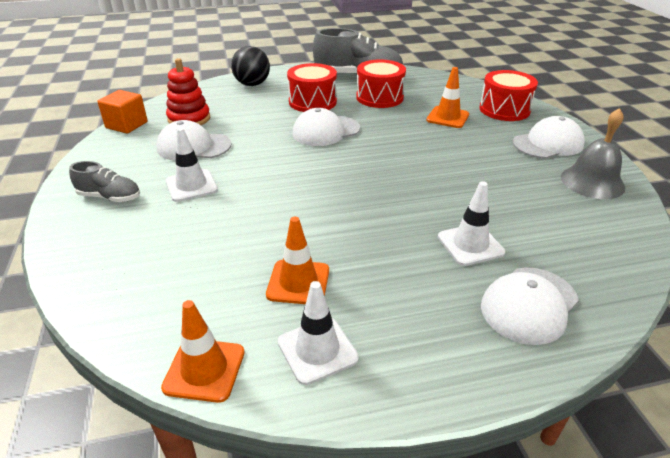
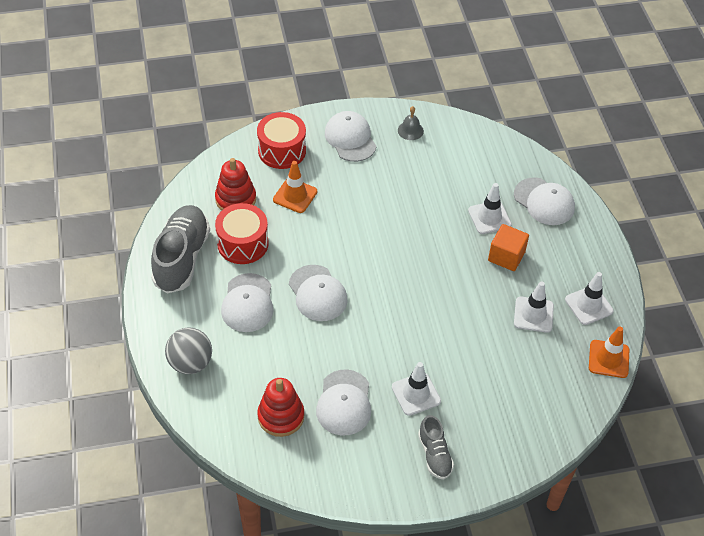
camera: 90 degrees left, 15 degrees up
grey shoe [69,161,140,202] -> grey shoe turned 150 degrees clockwise [418,415,454,479]
orange cube [97,90,148,134] -> orange cube moved to [488,224,529,271]
black ball [231,46,270,86] -> grey ball [165,327,212,374]
orange traffic cone [266,217,329,304] -> white traffic cone [514,281,554,333]
red drum [287,63,337,112] -> white cap [221,273,273,332]
grey bell [561,108,625,199] -> grey bell [398,106,424,140], size x0.57
none -> red stacking toy [215,158,256,211]

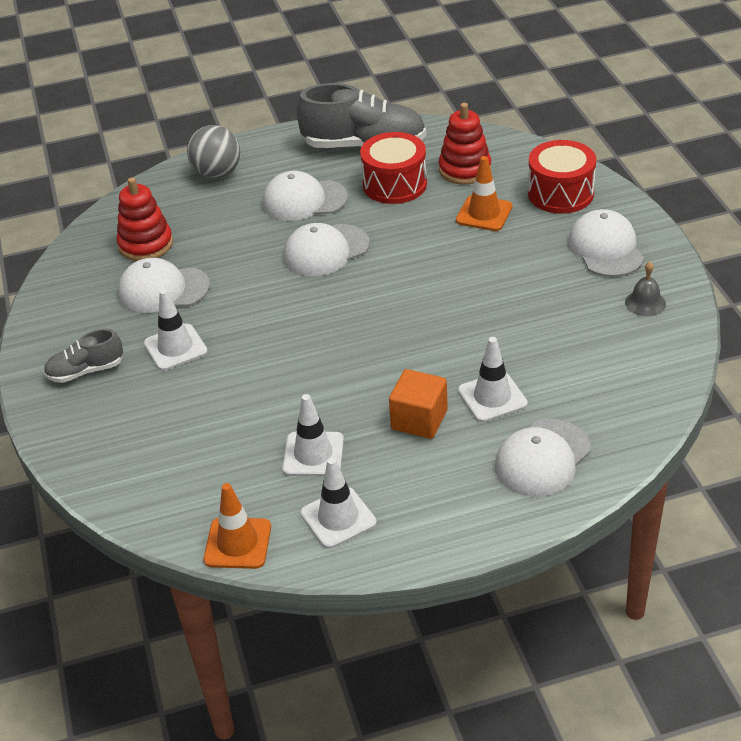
camera: 90 degrees right, 10 degrees down
white cap [325,111,377,162] -> white cap turned 75 degrees counterclockwise [568,209,644,277]

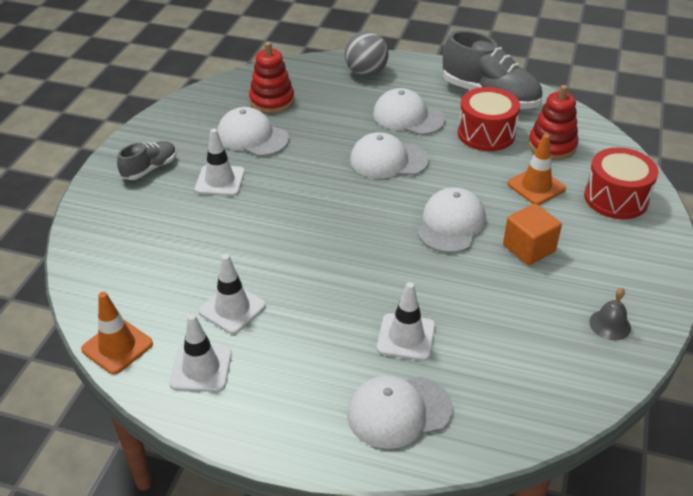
camera: 30 degrees right, 0 degrees up
grey shoe [44,329,123,383] -> grey shoe turned 120 degrees clockwise [117,141,177,180]
orange cube [389,369,448,439] -> orange cube moved to [503,204,562,265]
white cap [568,209,644,277] -> white cap moved to [417,187,486,253]

